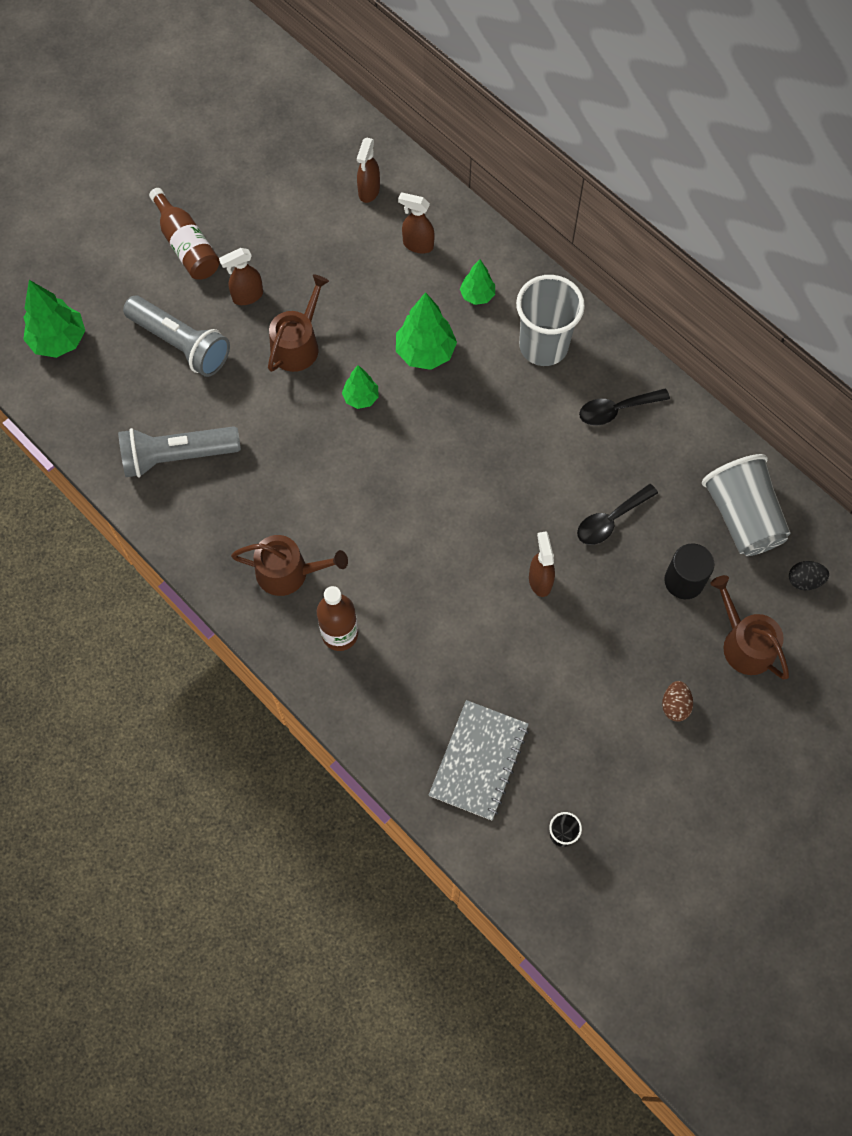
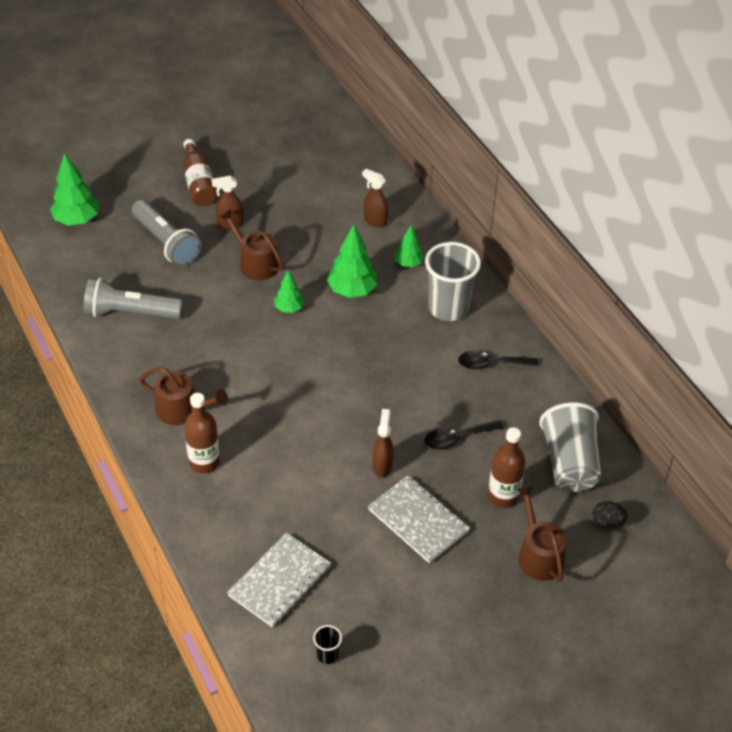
camera: 15 degrees right, 20 degrees down
brown watering can [268,274,329,372] -> brown watering can turned 90 degrees counterclockwise [220,210,284,280]
brown spray bottle [357,138,380,203] -> none
brown egg [662,681,693,722] -> none
black cylinder [664,544,715,599] -> brown bottle [488,427,526,508]
none -> grey notebook [368,475,470,563]

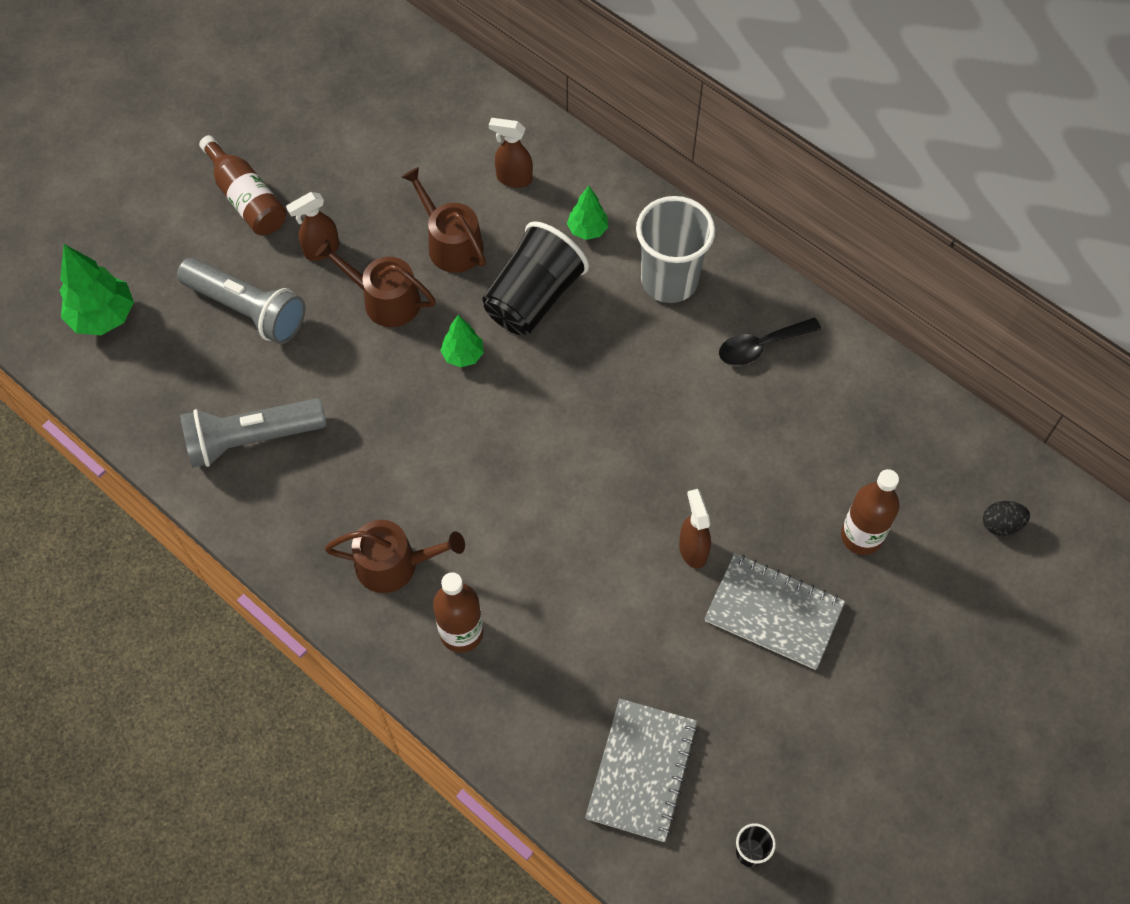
camera: 20 degrees left, 15 degrees up
green tree [327,224,377,298] -> black cup [482,222,589,335]
black spoon [424,420,504,450] -> none
brown watering can [517,486,567,582] -> brown watering can moved to [402,167,486,273]
grey cup [539,402,601,492] -> none

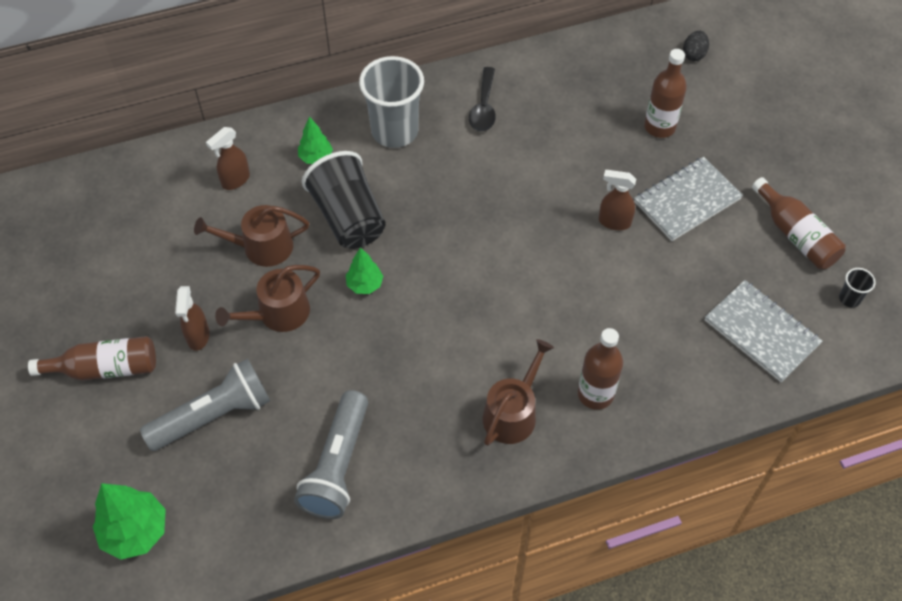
camera: 60 degrees left, 5 degrees down
none -> brown bottle [752,177,846,269]

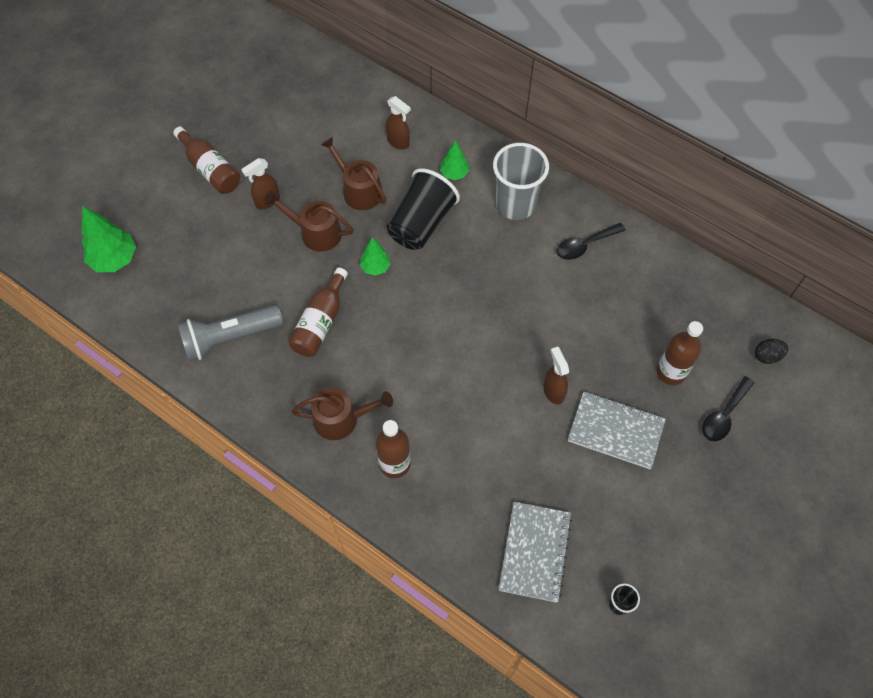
camera: 55 degrees right, 5 degrees up
grey flashlight [140,359,270,451] -> none
brown spray bottle [206,127,250,190] -> brown spray bottle turned 150 degrees counterclockwise [386,96,411,150]
brown bottle [752,177,846,269] -> brown bottle moved to [288,268,348,357]
none -> black spoon [702,376,754,441]

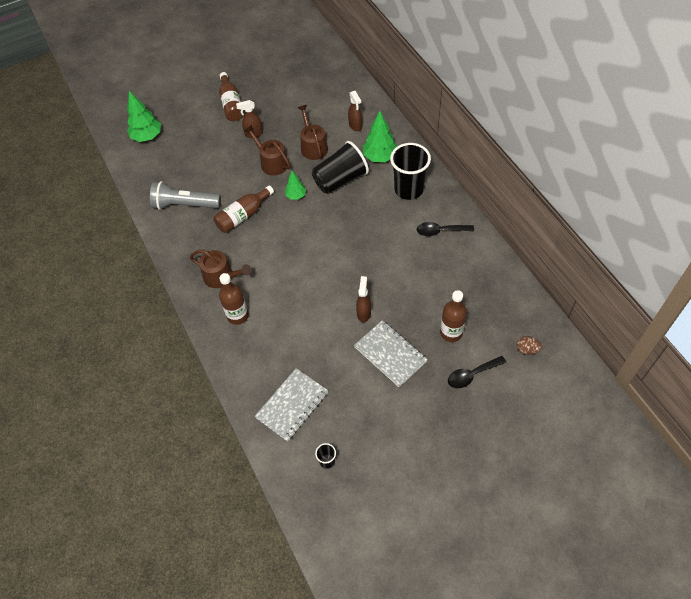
camera: 30 degrees right, 5 degrees down
green tree [440,140,469,180] -> green tree [363,111,397,162], size x1.68
grey cup [493,143,549,220] -> black cup [390,143,431,200]
black egg [755,339,788,364] -> brown egg [516,336,542,355]

